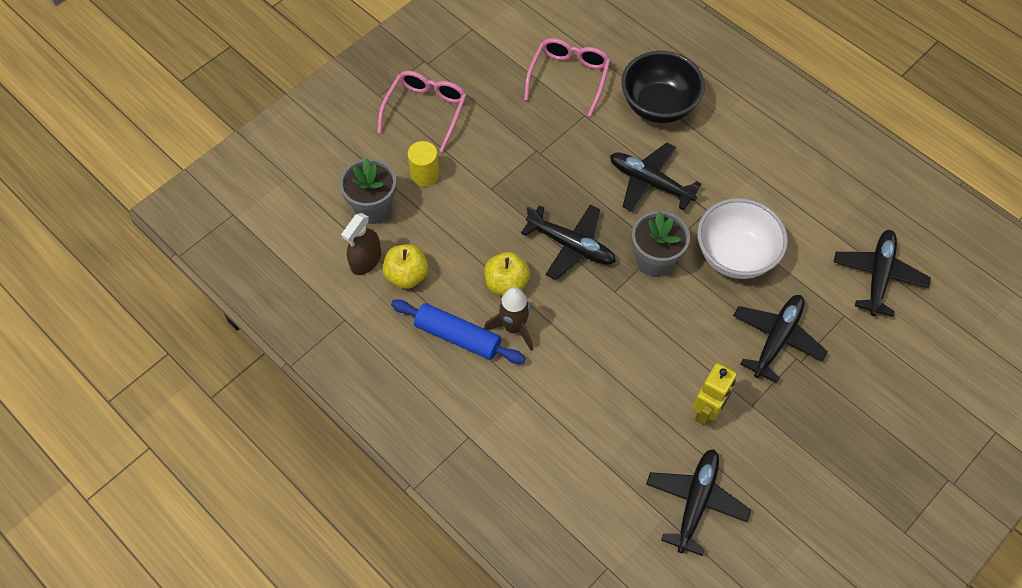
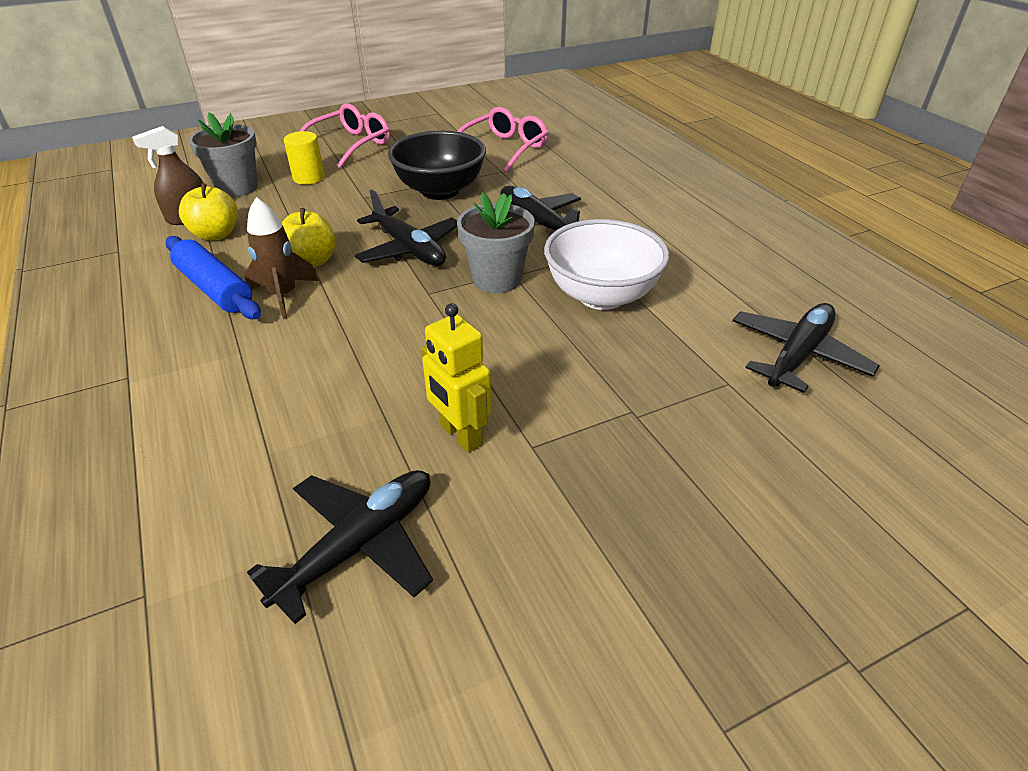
camera: 20 degrees right, 20 degrees down
black bowl [621,51,705,123] -> black bowl moved to [388,131,486,200]
yellow robot [693,363,737,426] -> yellow robot turned 90 degrees clockwise [421,303,492,453]
black plane [733,295,828,383] -> none

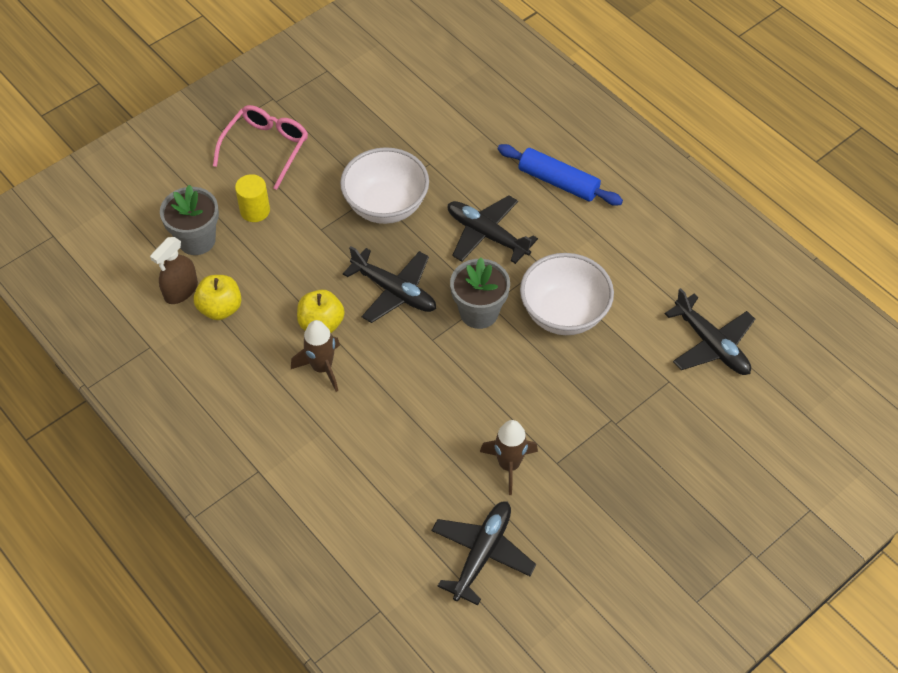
camera: 15 degrees left, 15 degrees up
blue rolling pin [166,236,261,319] -> blue rolling pin moved to [498,144,623,206]
black bowl [388,131,486,200] -> white bowl [340,147,429,224]
yellow robot [421,303,492,453] -> brown rocket [480,420,538,495]
pink glasses [457,107,549,173] -> none
black plane [733,303,880,393] -> black plane turned 120 degrees clockwise [665,288,755,375]

